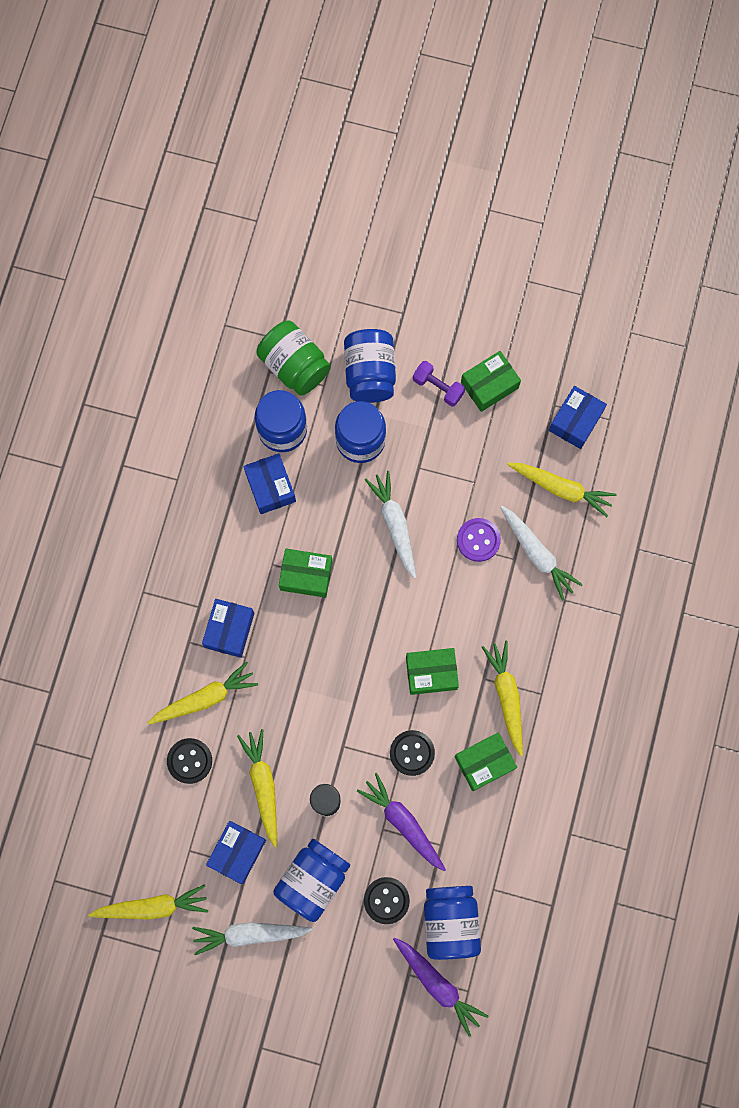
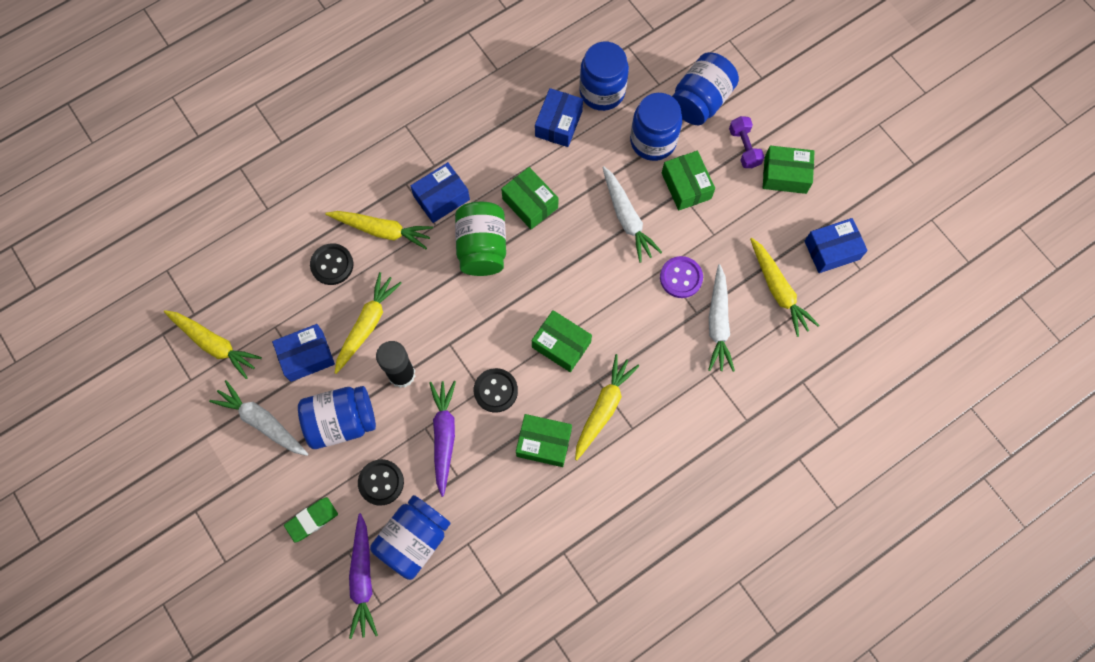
camera: 40 degrees right, 5 degrees down
green jar [257,321,331,396] -> green jar moved to [455,202,506,276]
white carrot [365,471,416,579] -> white carrot turned 135 degrees clockwise [602,166,662,263]
none -> green eraser [284,497,338,542]
none -> green box [662,151,715,210]

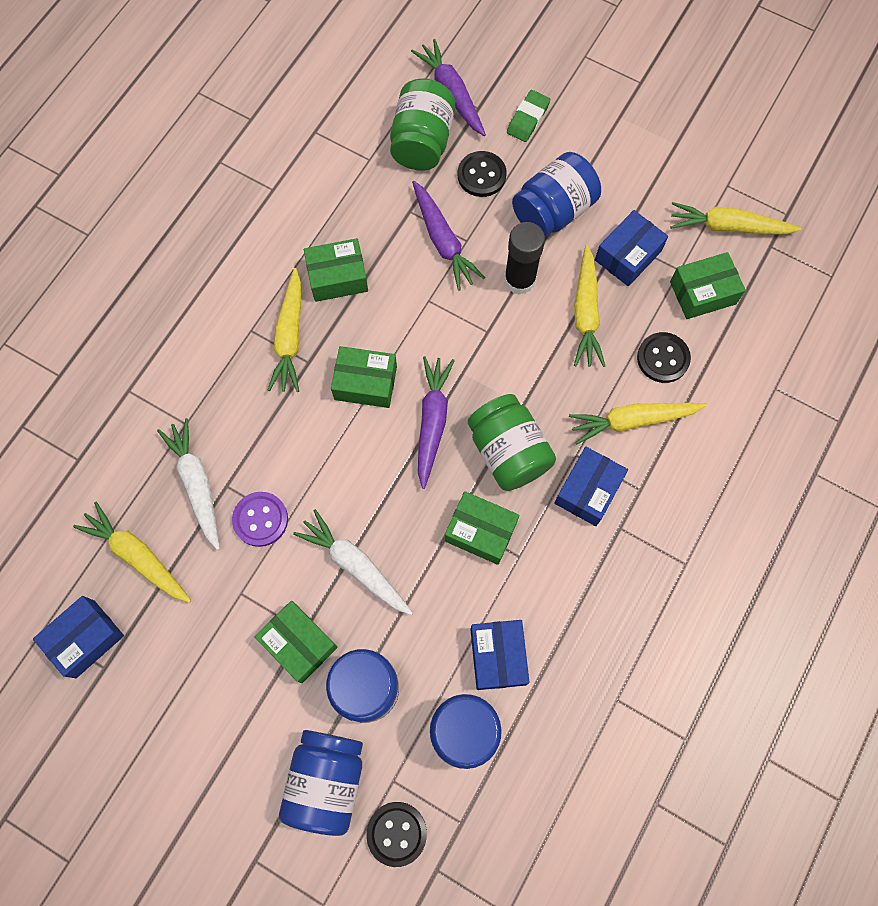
camera: 155 degrees right, 0 degrees up
white carrot [209,380,308,456] -> none
blue jar [370,495,450,580] -> green jar [390,79,455,171]
black button [474,368,518,413] -> black button moved to [366,802,427,867]
purple dumbbell [729,116,765,168] -> none
green box [763,146,815,194] -> green box moved to [670,252,746,319]
none -> purple carrot [418,356,455,489]

